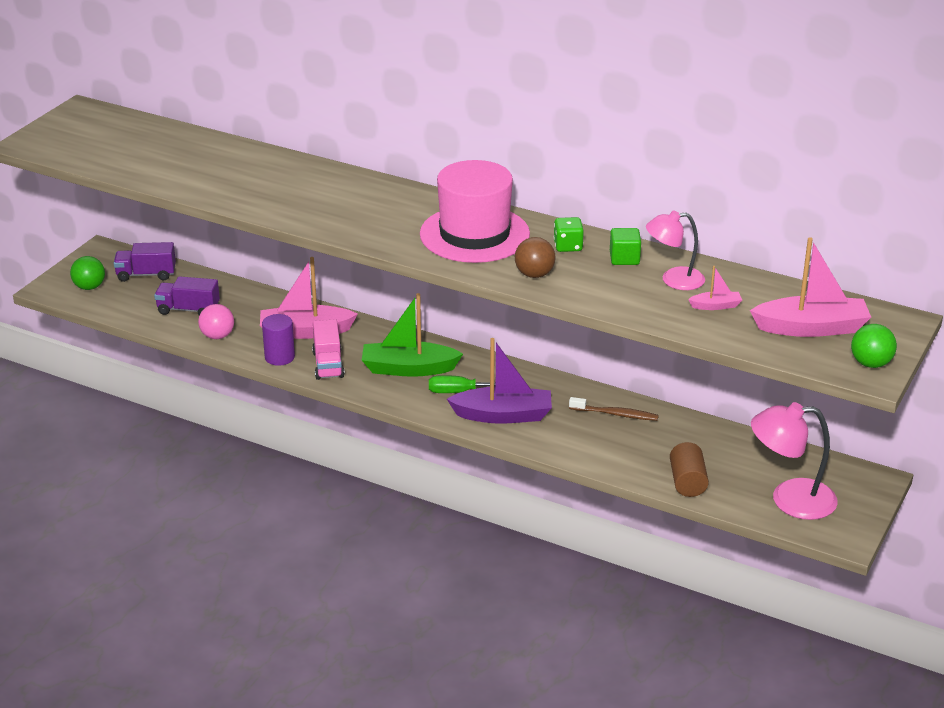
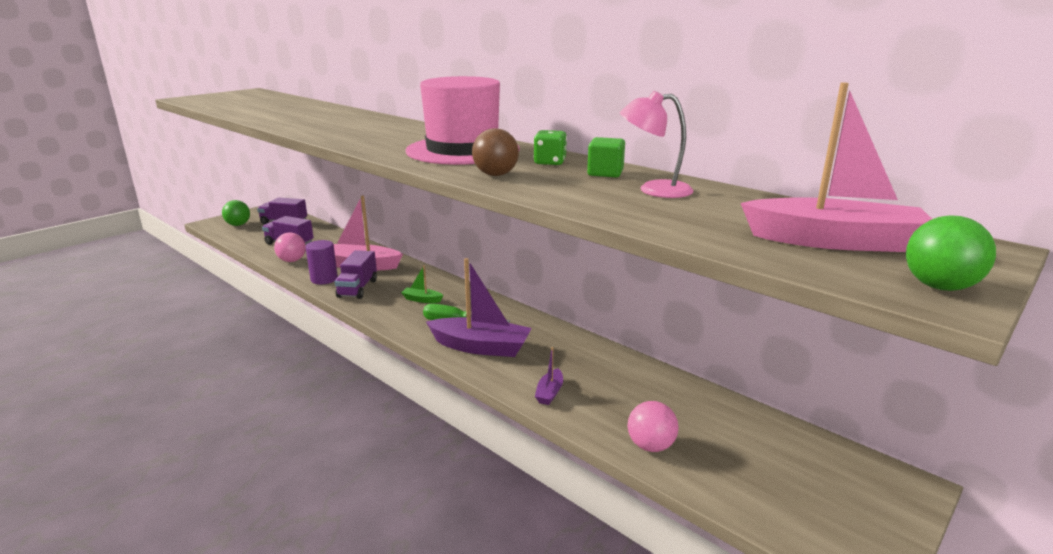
camera: 15 degrees right, 10 degrees down
pink truck [312,319,345,380] -> purple truck [335,250,377,299]
green boat [362,293,463,377] -> green boat [401,265,443,303], size x0.46
brown toothbrush [569,397,659,421] -> none
brown cylinder [670,442,709,497] -> pink ball [628,401,679,452]
pink boat [688,266,742,310] -> none
pink lamp [751,402,838,520] -> none
none -> purple boat [535,347,563,405]

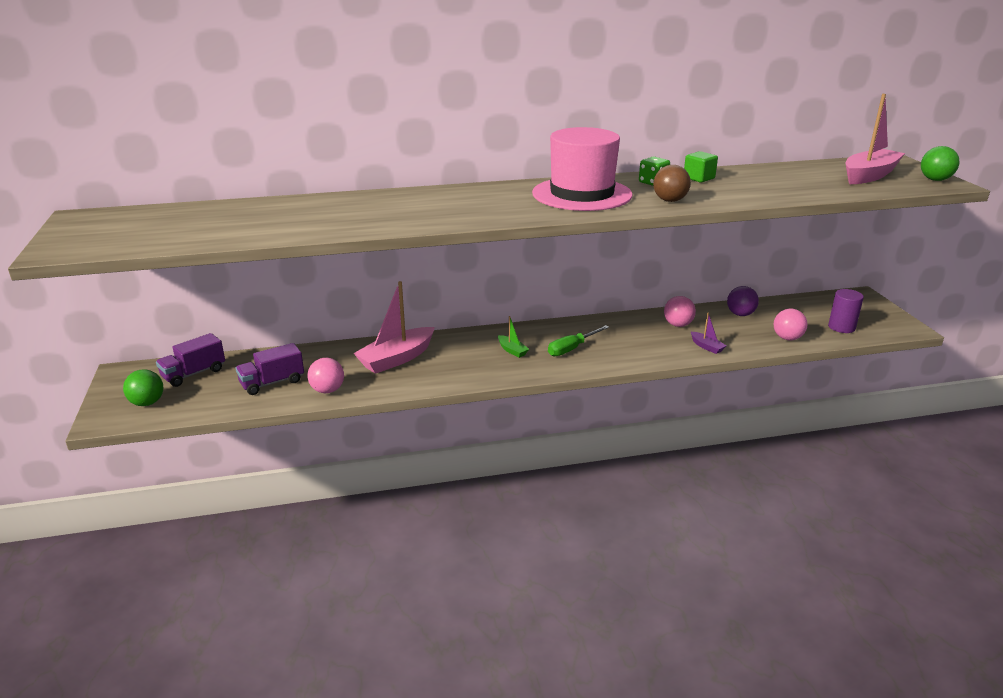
camera: 55 degrees left, 5 degrees up
purple cylinder [306,240,338,284] -> purple cylinder moved to [828,289,864,333]
purple truck [335,250,377,299] -> none
green boat [401,265,443,303] -> green boat turned 90 degrees counterclockwise [498,316,529,358]
purple boat [426,258,532,357] -> none
pink lamp [620,91,694,198] -> none
none -> pink ball [664,296,696,327]
none -> purple ball [727,286,759,316]

